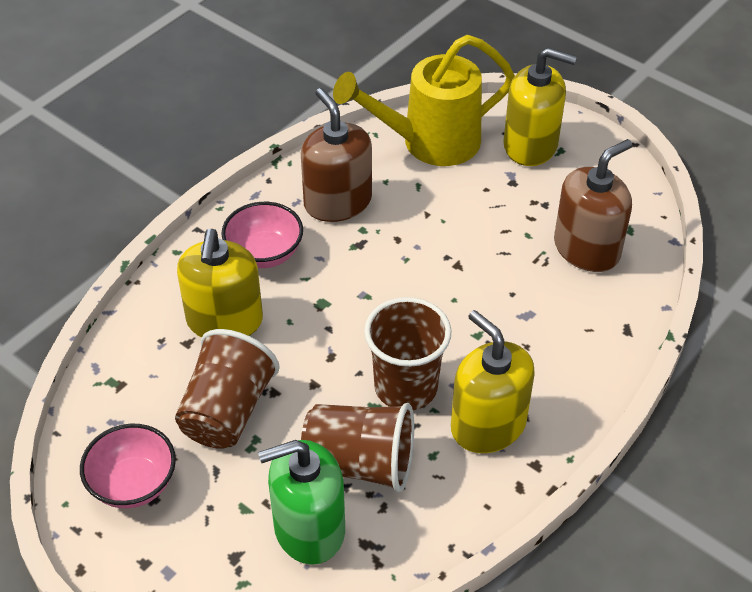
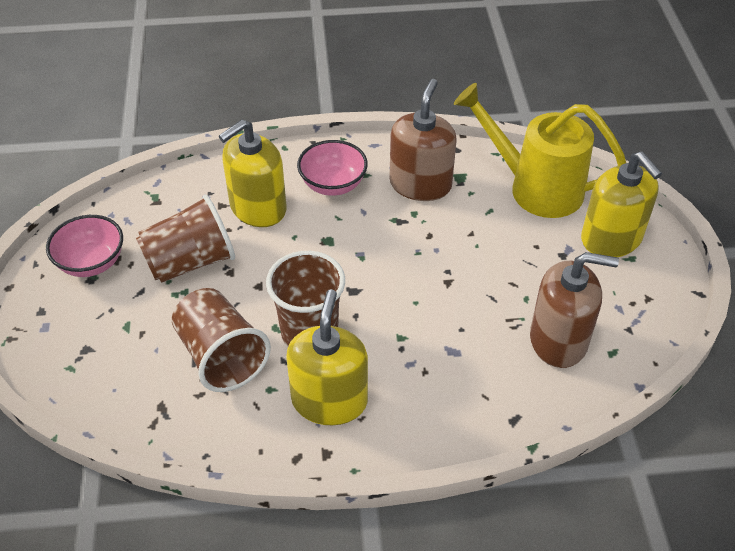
camera: 45 degrees right, 0 degrees up
green soap dispenser [258,440,345,565] -> none

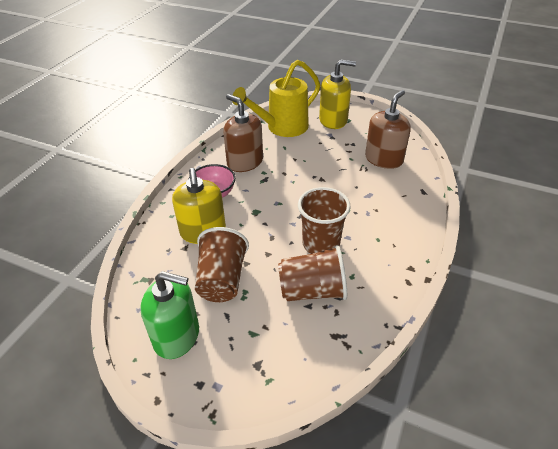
camera: 60 degrees left, 5 degrees down
pink bowl [46,215,123,277] -> green soap dispenser [140,271,199,359]
yellow soap dispenser [286,289,368,425] -> none

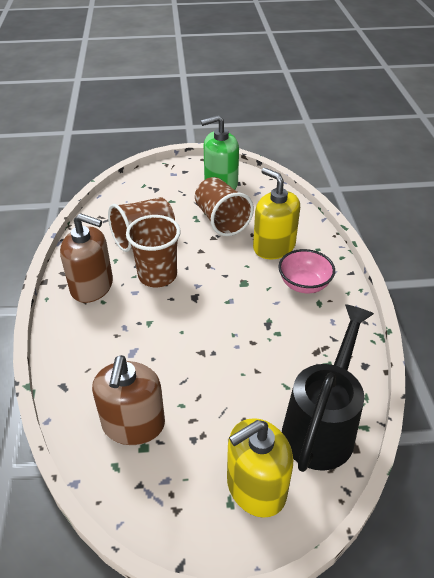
camera: 150 degrees right, 0 degrees up
brown soap dispenser [223,94,263,172] -> brown soap dispenser moved to [60,213,113,303]
yellow watering can [232,60,320,137] -> black watering can [282,304,374,472]

